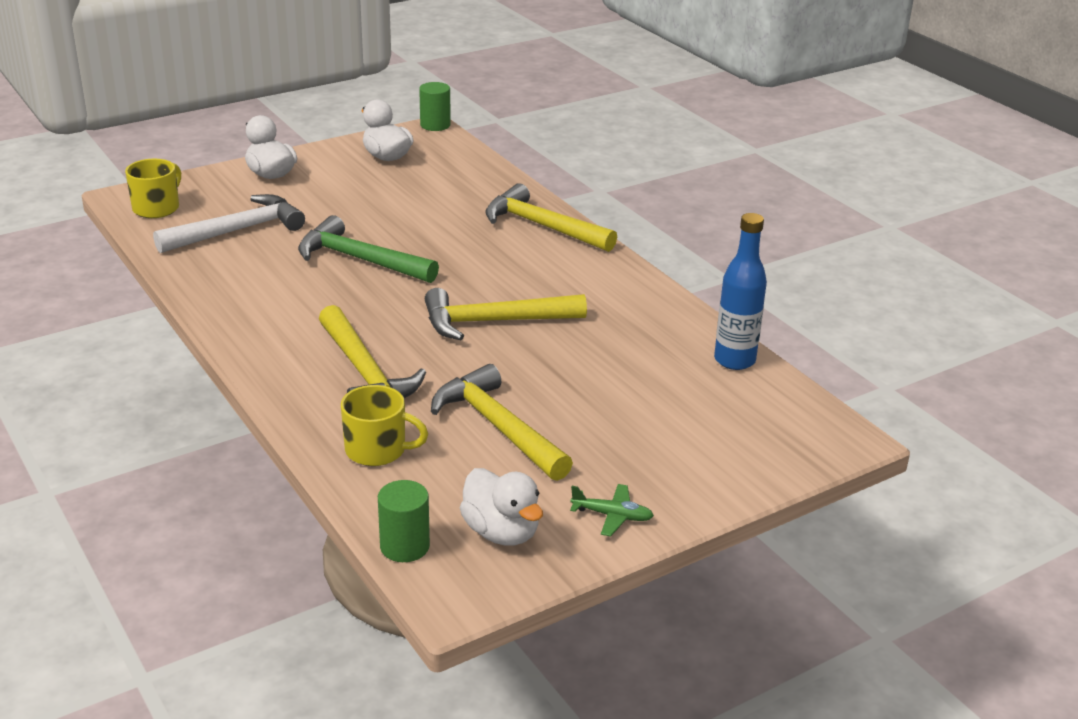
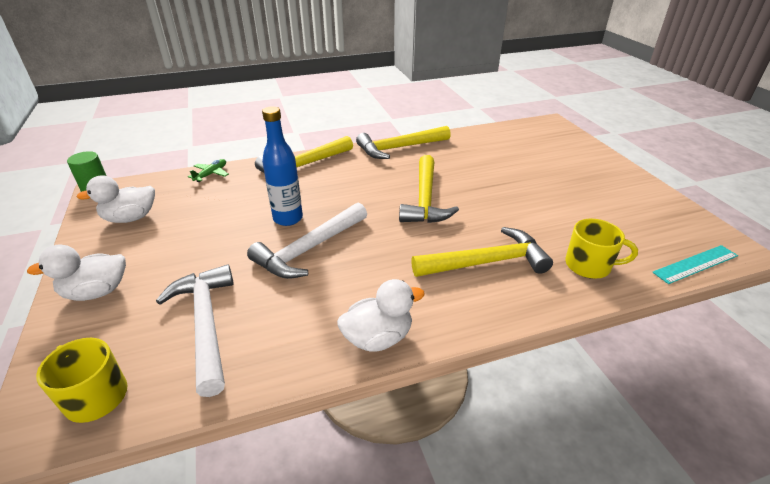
camera: 75 degrees left, 5 degrees up
green hammer [298,215,439,283] -> white hammer [247,202,367,279]
yellow mug [341,385,428,466] -> yellow mug turned 75 degrees clockwise [565,219,638,279]
green cylinder [378,480,430,562] -> turquoise ruler [652,245,738,284]
yellow hammer [431,364,573,481] -> yellow hammer moved to [356,126,451,159]
white duck [460,468,543,546] -> white duck moved to [337,279,425,352]
green plane [570,484,654,537] -> green plane moved to [188,159,229,182]
blue bottle [714,213,767,370] -> blue bottle moved to [262,106,303,226]

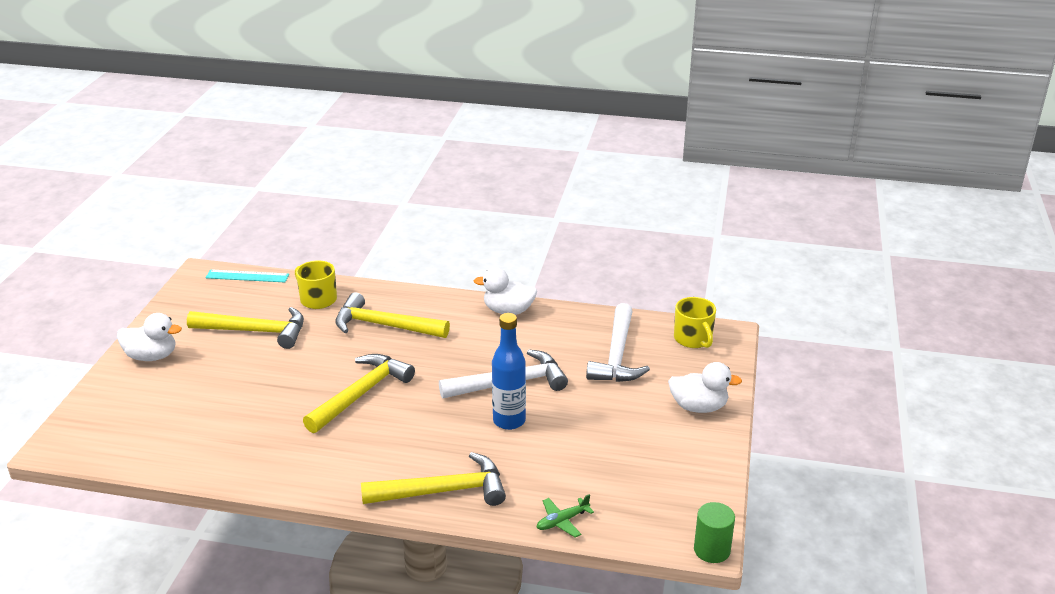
camera: 150 degrees left, 5 degrees down
white duck [76,175,155,223] -> white duck moved to [117,313,182,361]
yellow hammer [356,126,451,159] -> yellow hammer moved to [187,307,304,349]

